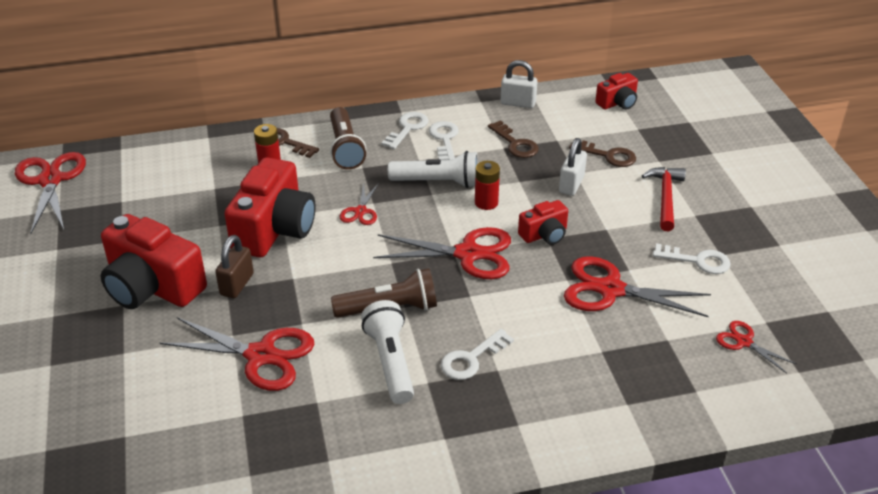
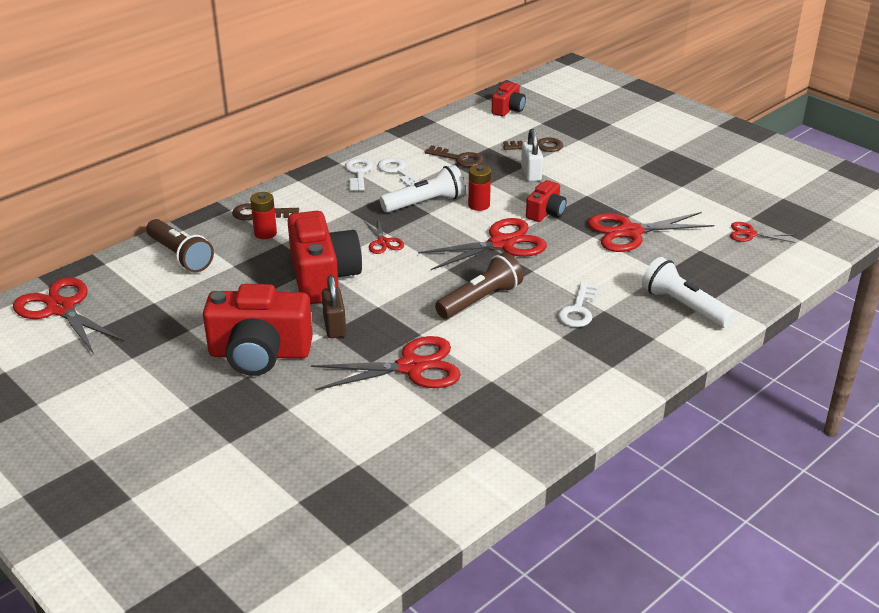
camera: 30 degrees left, 5 degrees down
brown flashlight [330,107,366,170] -> brown flashlight moved to [146,219,214,273]
white flashlight [361,300,414,404] -> white flashlight moved to [642,257,735,328]
white padlock [501,60,538,108] -> none
red hammer [642,167,686,232] -> none
white key [653,243,731,274] -> none

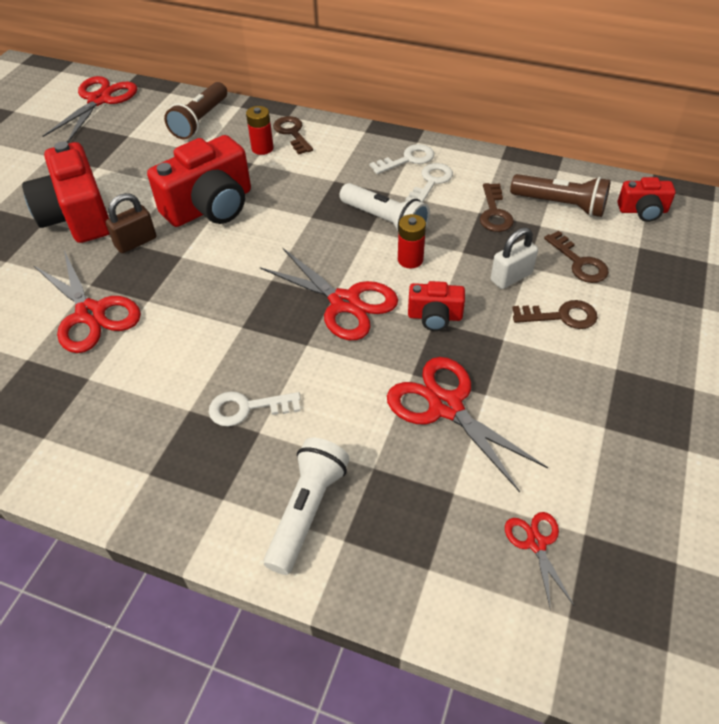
camera: 65 degrees right, 15 degrees up
red scissors [364,219,404,254] -> none
brown flashlight [435,252,523,319] -> brown flashlight moved to [510,174,611,217]
none -> brown key [512,300,598,329]

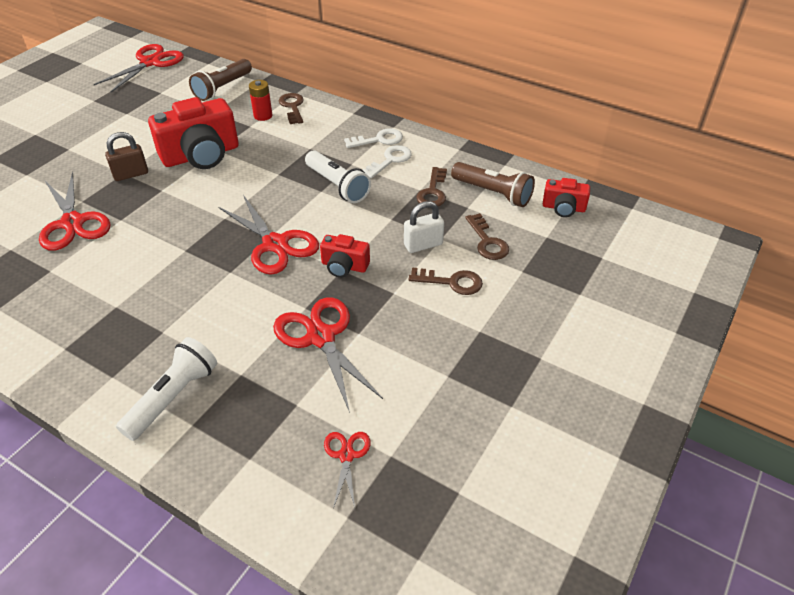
camera: 10 degrees right, 5 degrees down
red camera [22,141,109,243] -> none
white key [209,391,301,426] -> none
red battery [398,214,426,268] -> none

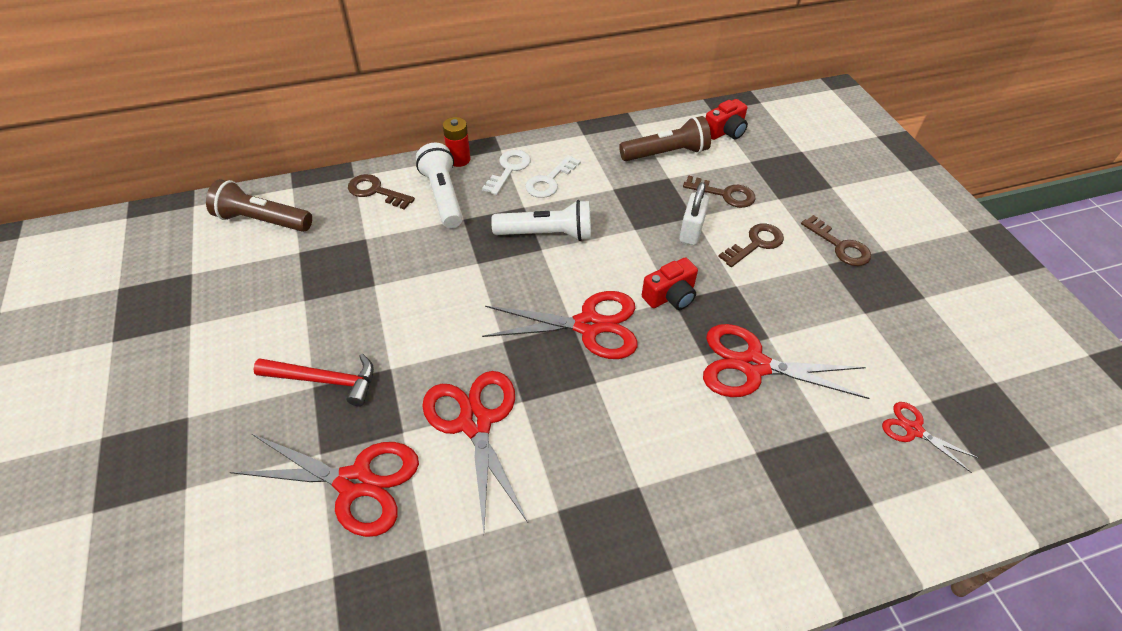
camera: 50 degrees left, 5 degrees up
red scissors [94,44,184,92] -> red scissors moved to [422,371,528,533]
brown padlock [105,132,148,181] -> red hammer [253,354,374,406]
white flashlight [116,337,217,441] -> white flashlight moved to [416,143,463,228]
red camera [148,97,239,169] -> none
brown flashlight [189,59,252,101] -> brown flashlight turned 120 degrees clockwise [206,179,312,232]
red battery [249,80,272,121] -> red battery moved to [443,117,471,167]
white key [362,145,412,178] -> white key turned 135 degrees counterclockwise [525,155,581,198]
brown key [416,167,447,206] -> brown key moved to [801,215,871,266]

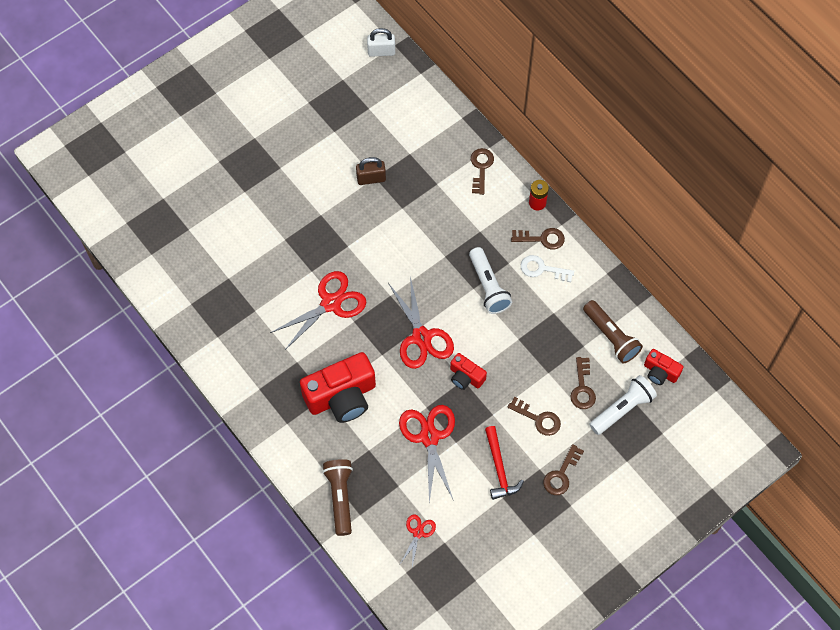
camera: 70 degrees right, 15 degrees up
brown flashlight [206,179,312,232] -> brown flashlight moved to [323,459,353,536]
red scissors [230,434,419,537] -> none
red hammer [253,354,374,406] -> red hammer moved to [485,426,524,500]
white flashlight [416,143,463,228] -> white flashlight moved to [589,375,657,435]
white key [482,150,531,195] -> brown key [511,228,565,250]
white padlock [679,182,709,245] -> white padlock moved to [367,28,395,57]
none -> red camera [300,352,376,423]
none -> brown padlock [356,157,386,185]

